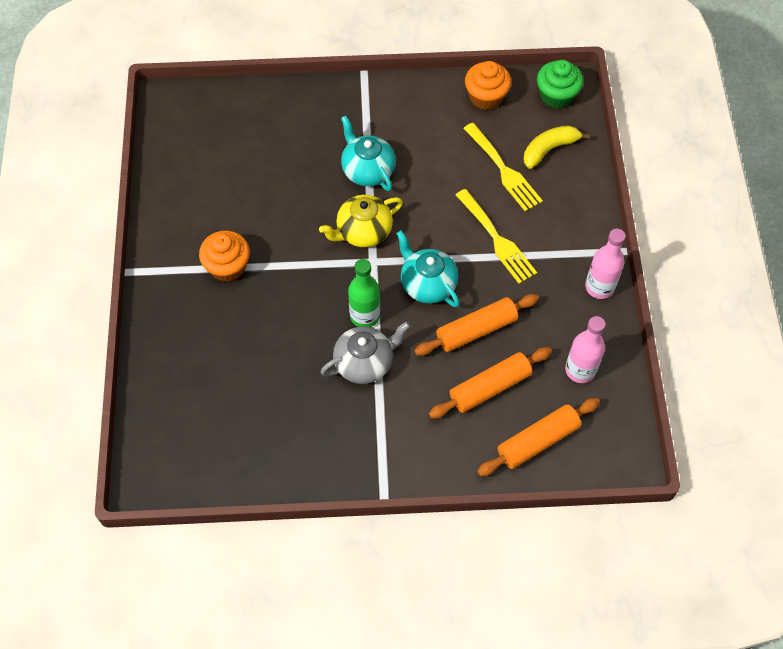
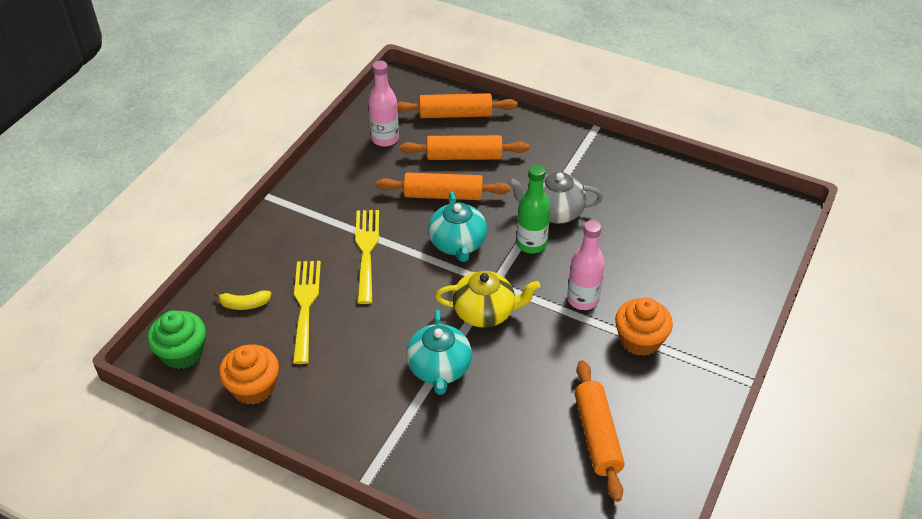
camera: 150 degrees left, 15 degrees down
yellow banana [524,125,590,169] -> yellow banana [214,290,271,310], size x0.66
pink bottle [585,229,626,299] -> pink bottle moved to [567,220,605,310]
none -> orange rolling pin [574,360,625,502]

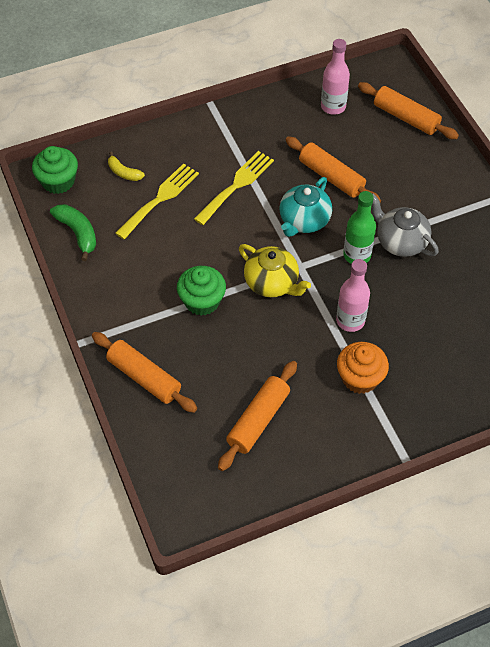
camera: 40 degrees right, 10 degrees up
orange cupcake [219,345,279,405] -> green banana [50,204,96,261]
orange rolling pin [400,135,529,160] -> orange rolling pin moved to [92,332,197,413]
turquoise teapot [406,310,472,395] -> green cupcake [177,266,226,315]

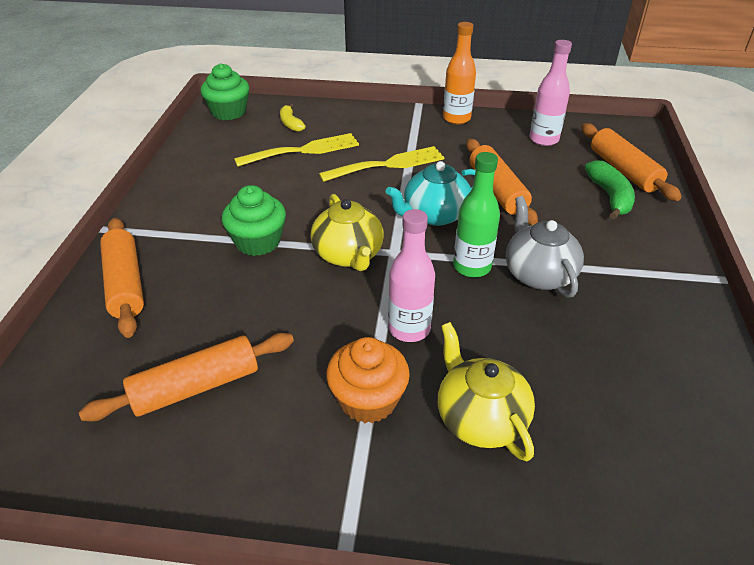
camera: 30 degrees right, 15 degrees down
green banana [50,204,96,261] -> green banana moved to [585,160,635,219]
none -> yellow teapot [438,322,535,461]
none -> orange bottle [443,22,476,124]

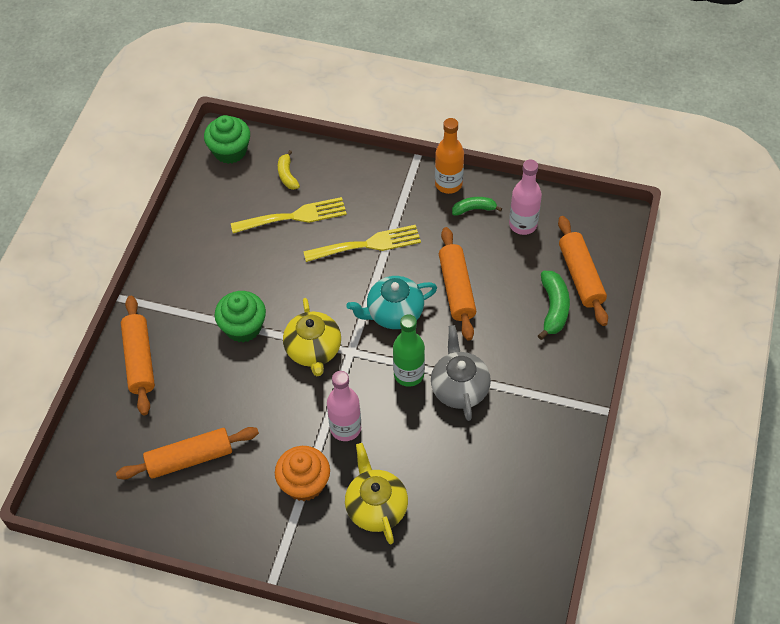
camera: 10 degrees right, 15 degrees up
none -> green banana [452,197,502,215]

